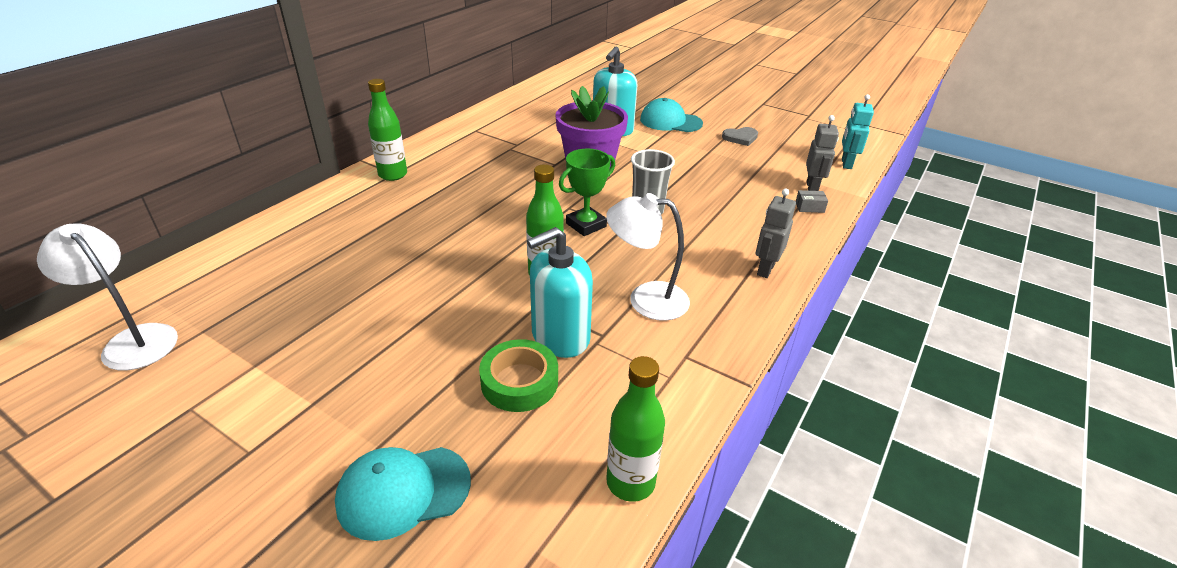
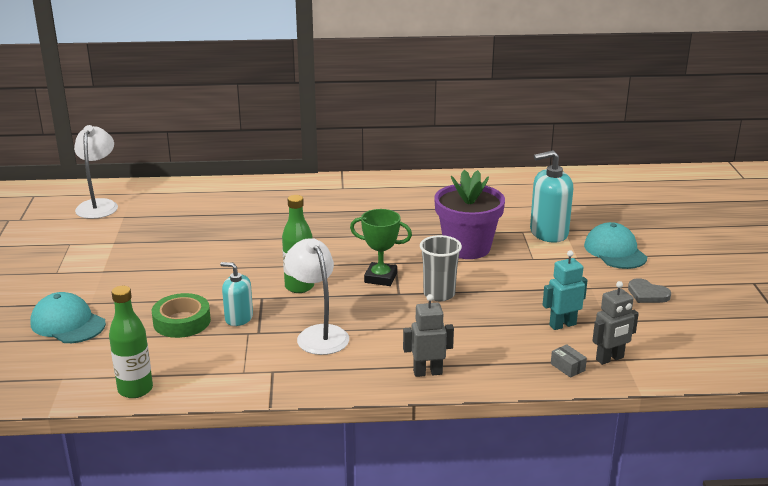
camera: 55 degrees right, 10 degrees down
green bottle [368,79,407,181] -> none
turquoise soap dispenser [527,227,593,358] -> turquoise soap dispenser [220,262,253,326], size x0.61
turquoise robot [842,94,874,169] -> turquoise robot moved to [543,250,588,330]

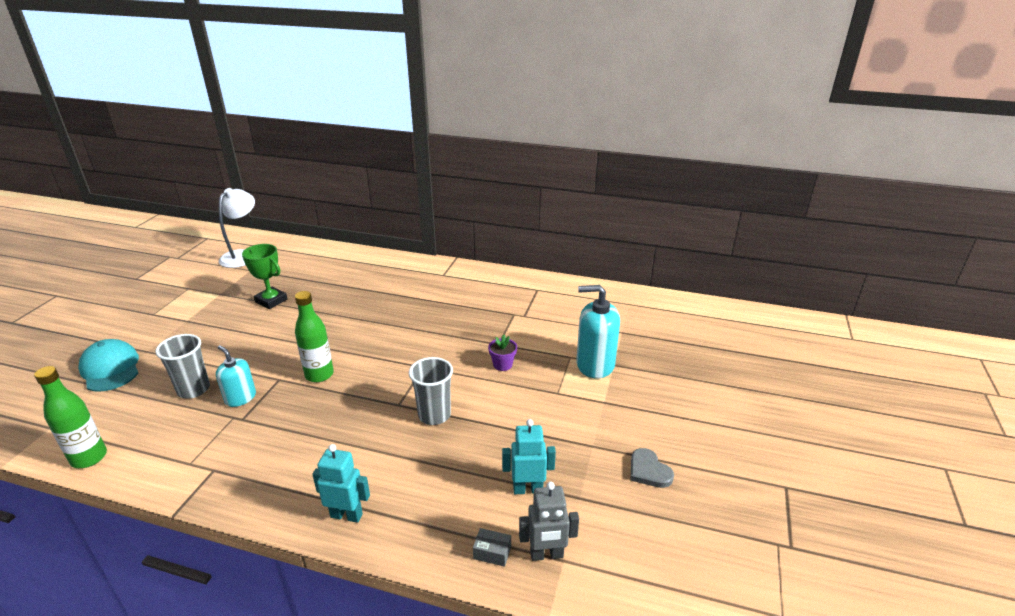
camera: 20 degrees right, 5 degrees up
green tape [152,293,211,338] -> grey cup [155,334,210,399]
white lamp [285,238,349,355] -> none
green trophy [350,209,412,286] -> green trophy moved to [242,244,287,309]
grey robot [403,294,454,377] -> turquoise robot [312,444,370,523]
purple flower pot [434,170,505,259] -> purple flower pot [488,335,517,371], size x0.41
grey box [551,344,587,378] -> grey box turned 60 degrees counterclockwise [473,528,511,567]
turquoise cap [584,222,647,269] -> none

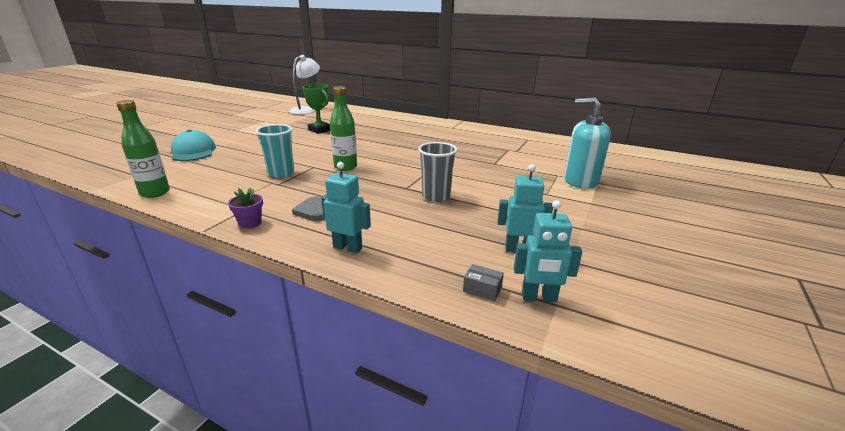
camera: 10 degrees right, 5 degrees down
grey cup [155,334,210,399] -> none
turquoise soap dispenser [216,345,256,407] -> turquoise cup [256,124,294,178]
purple flower pot [488,335,517,371] -> purple flower pot moved to [228,188,263,229]
grey robot [519,482,579,561] -> turquoise robot [514,200,582,303]
grey heart [631,448,674,488] -> grey heart moved to [292,196,324,221]

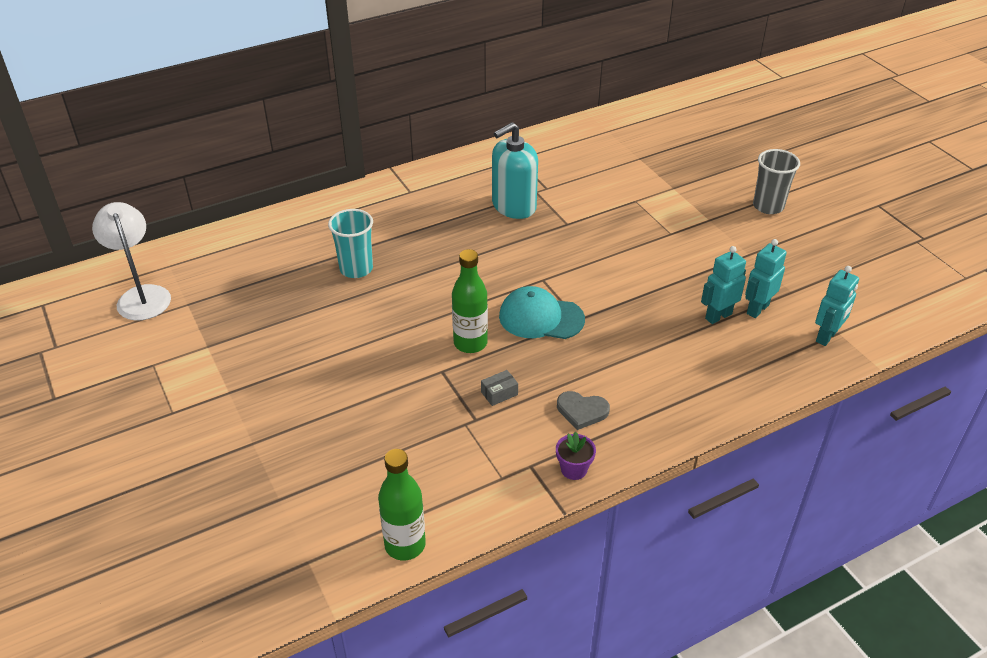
camera: 55 degrees left, 15 degrees up
turquoise cap [171,129,216,161] -> turquoise cap moved to [499,286,585,339]
turquoise cup [256,124,294,178] -> turquoise cup moved to [328,209,373,278]
green trophy [302,84,330,134] -> none
turquoise robot [321,162,371,253] -> turquoise robot moved to [701,246,746,324]
grey cup [418,142,457,202] -> grey cup moved to [753,149,800,214]
grey box [463,264,504,301] -> grey box moved to [481,370,518,406]
turquoise soap dispenser [564,97,611,189] -> turquoise soap dispenser moved to [492,122,538,219]

